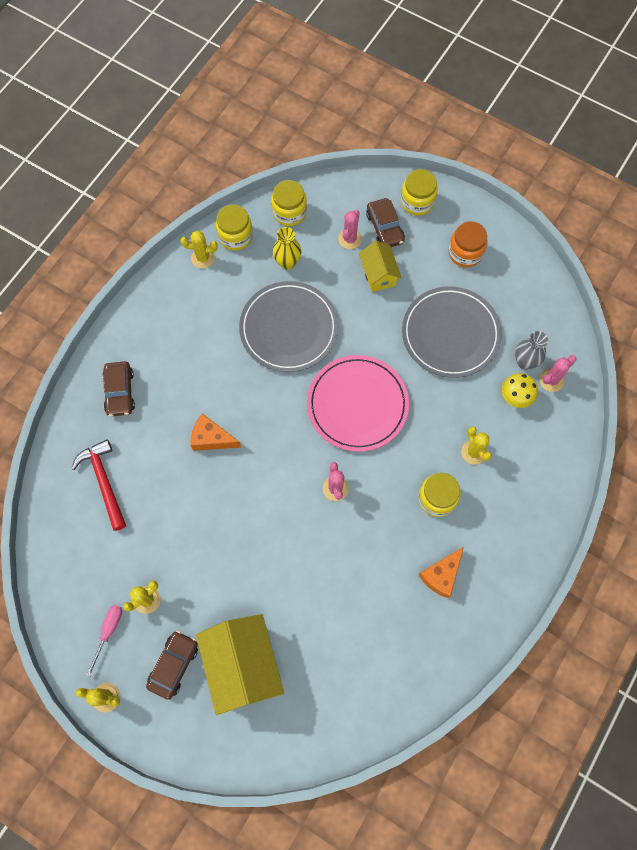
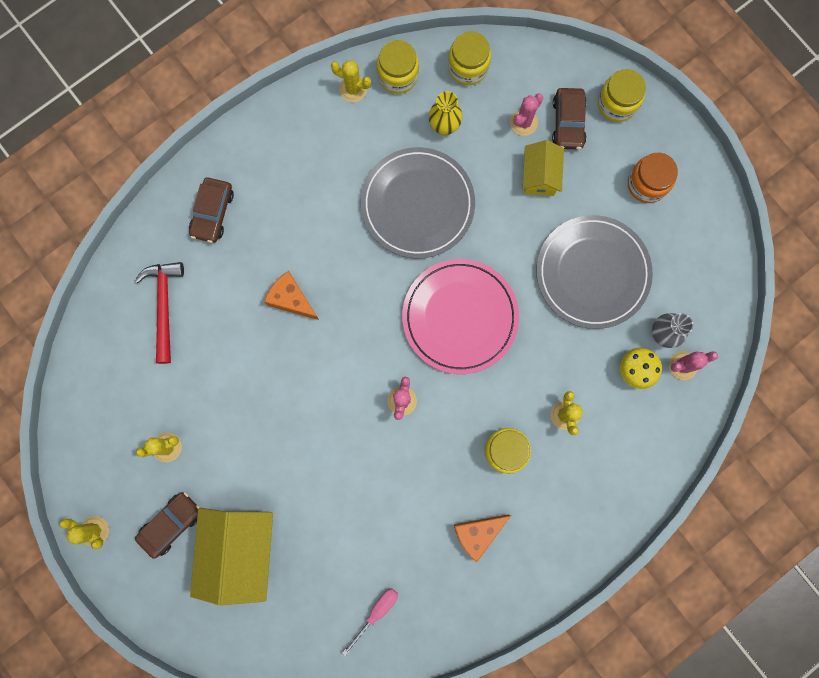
camera: 20 degrees right, 10 degrees up
pink screwdriver [86,605,122,677] -> pink screwdriver moved to [342,588,398,656]

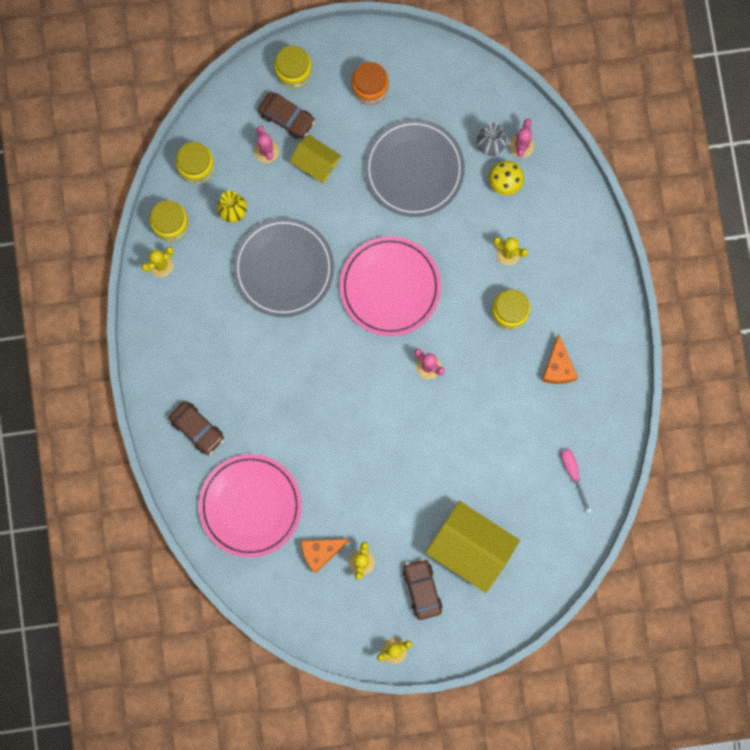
camera: 60 degrees left, 0 degrees up
red hammer [135,262,184,364] -> pink plate [198,454,302,558]
orange cheese [264,271,319,320] -> orange cheese moved to [301,539,350,574]

